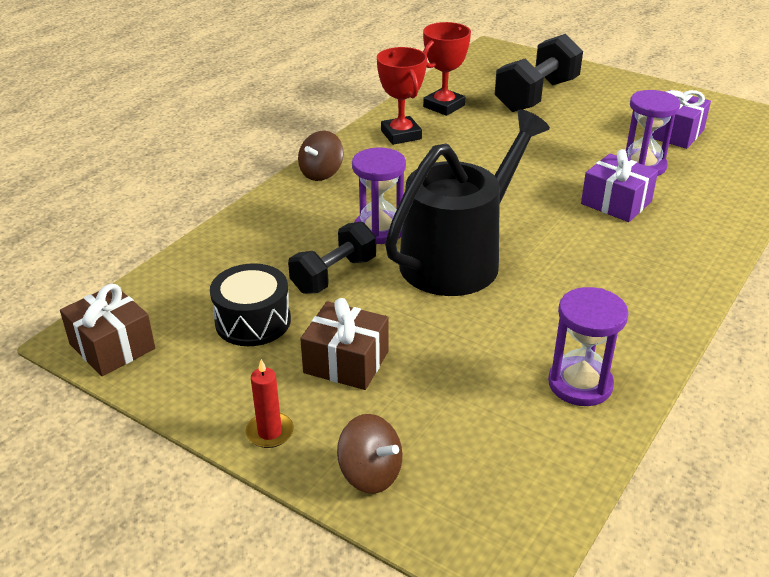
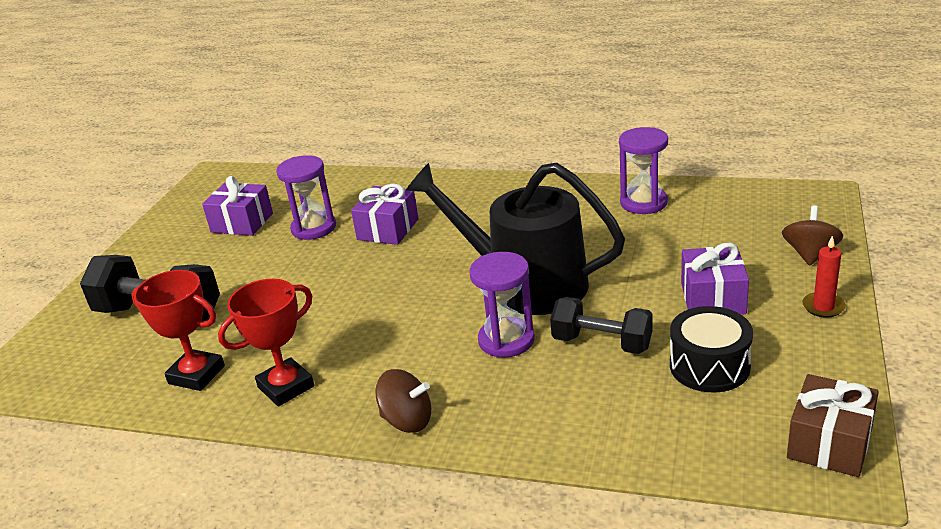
camera: 105 degrees left, 5 degrees down
brown gift [300,298,389,390] -> purple gift [681,243,749,315]

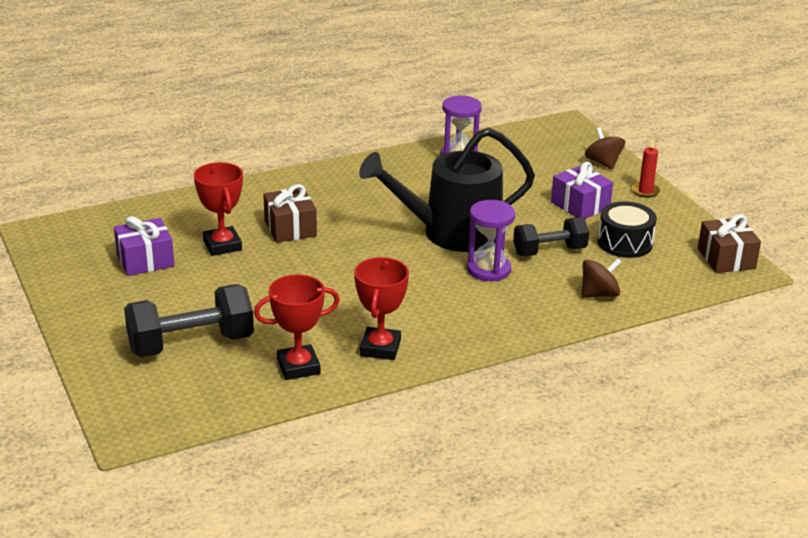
camera: 45 degrees left, 0 degrees up
purple hourglass [276,155,336,240] -> red trophy [194,162,243,256]
purple gift [351,184,418,245] -> brown gift [263,184,317,243]
brown spinning top [375,369,431,433] -> brown spinning top moved to [581,258,622,298]

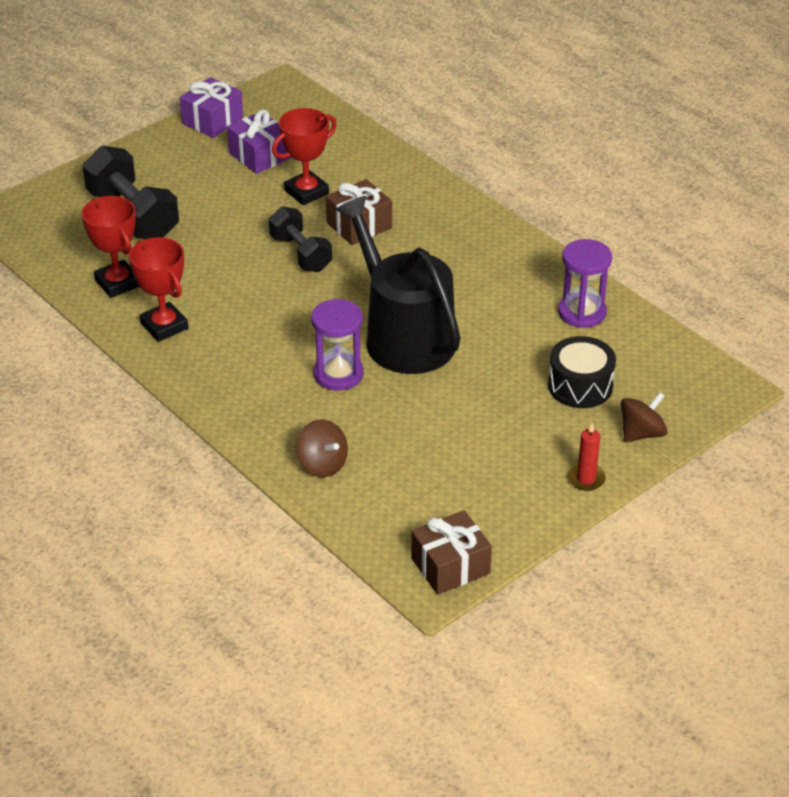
camera: 75 degrees right, 10 degrees up
red trophy [354,257,409,360] -> red trophy turned 60 degrees clockwise [129,237,188,342]
black dumbbell [513,217,589,256] -> black dumbbell moved to [269,206,332,272]
purple gift [551,162,613,219] -> purple gift moved to [180,77,243,138]
black drum [598,201,657,258] -> black drum moved to [548,336,616,408]

